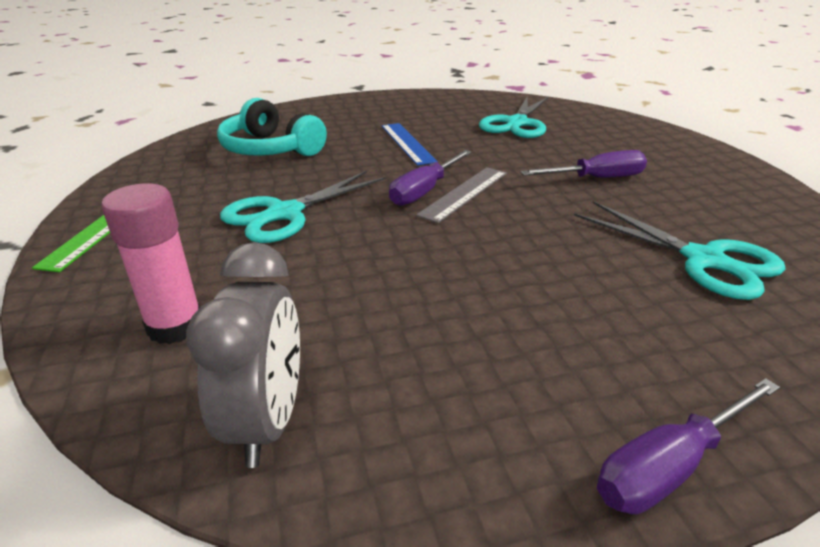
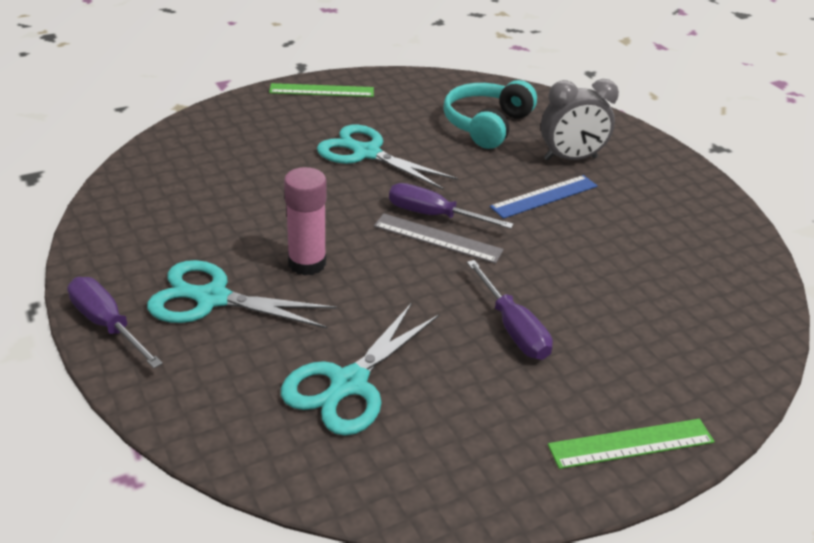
camera: 75 degrees right, 5 degrees up
pink glue stick [101,183,200,344] -> pink glue stick moved to [284,167,327,276]
grey clock [186,242,300,468] -> grey clock moved to [541,79,619,161]
turquoise scissors [479,96,548,138] -> turquoise scissors moved to [147,260,337,328]
none -> green ruler [548,419,715,469]

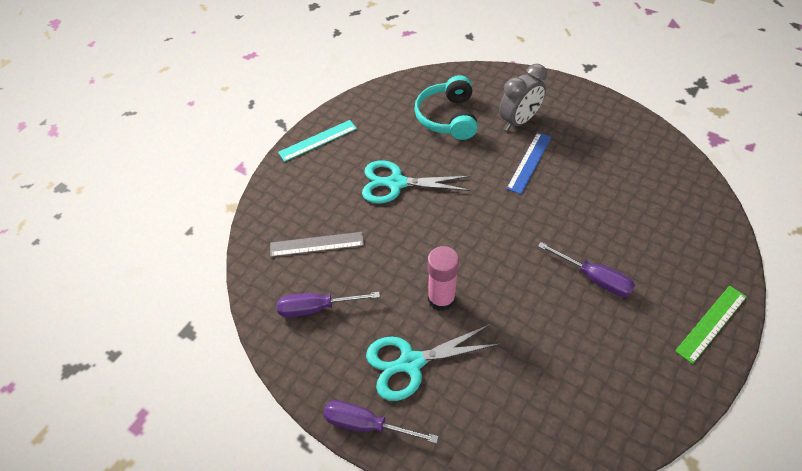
camera: 25 degrees left, 15 degrees up
green ruler [269,83,374,97] -> turquoise ruler [278,120,357,162]
turquoise scissors [281,303,440,436] -> none
grey ruler [374,213,504,264] -> grey ruler moved to [270,232,364,257]
purple screwdriver [389,183,514,229] -> purple screwdriver moved to [277,292,380,317]

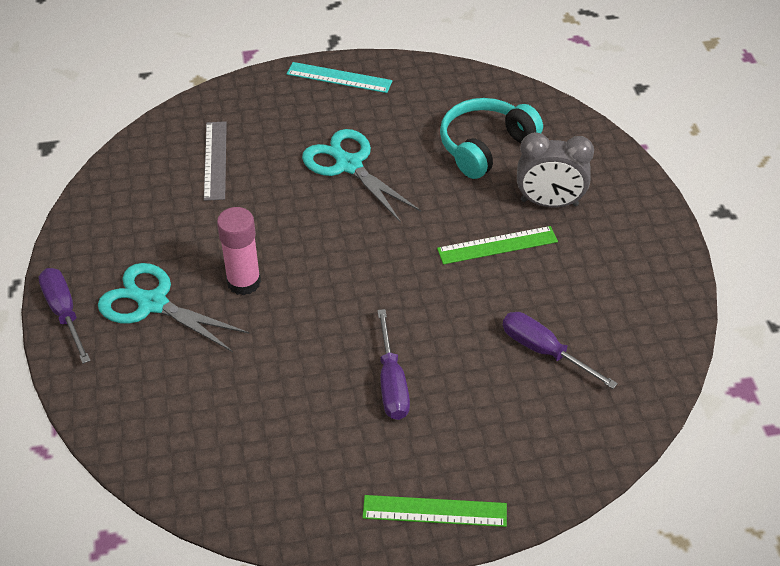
camera: 45 degrees right, 5 degrees down
grey ruler [270,232,364,257] -> grey ruler turned 45 degrees clockwise [204,121,227,201]
purple screwdriver [277,292,380,317] -> purple screwdriver moved to [503,312,618,389]
blue ruler [506,132,552,194] -> green ruler [437,226,558,264]

